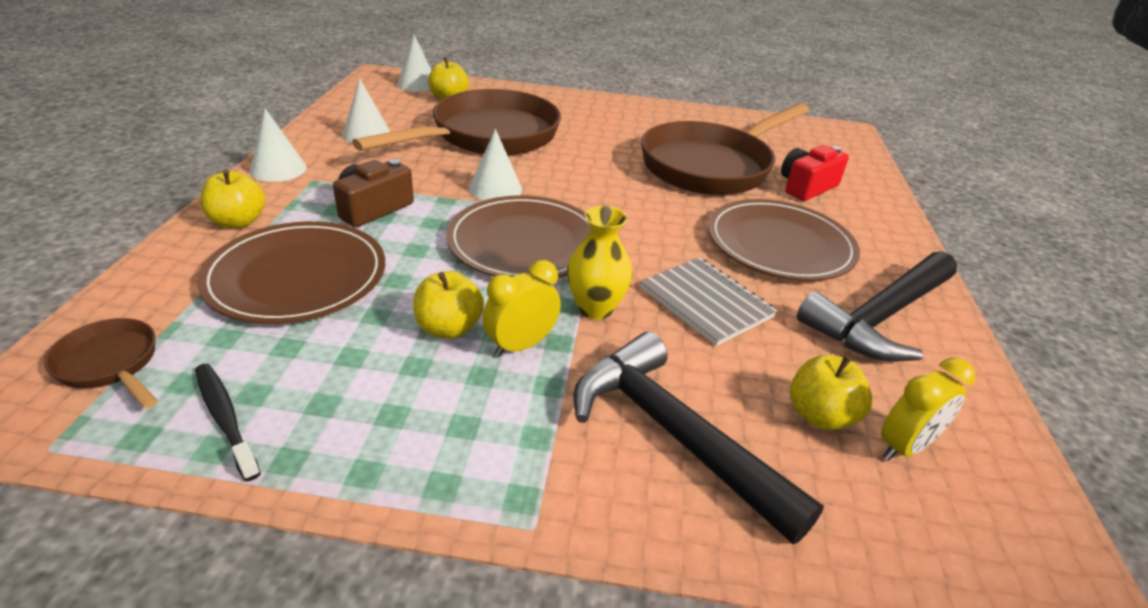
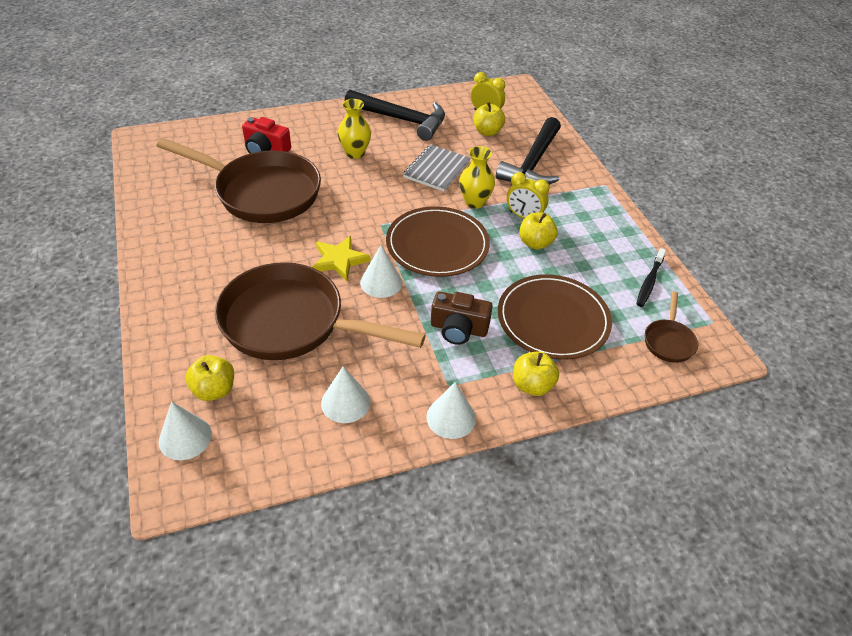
camera: 115 degrees left, 10 degrees up
brown plate [708,199,860,281] -> yellow vase [338,99,371,159]
none -> yellow star [312,236,370,281]

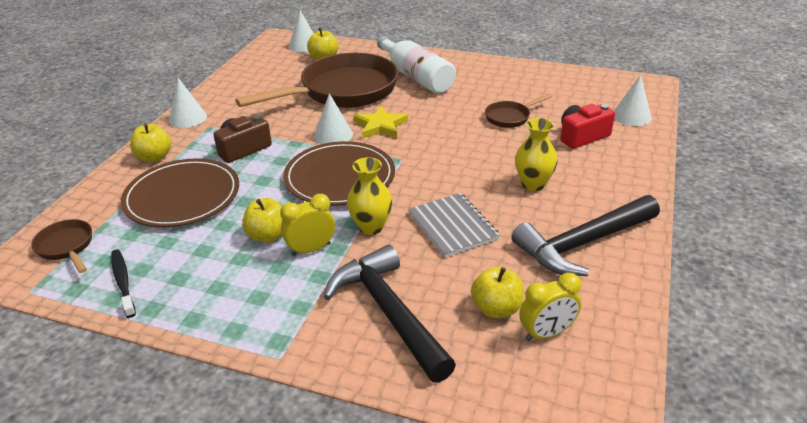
camera: 130 degrees right, 10 degrees down
brown pan [156,138,321,223] -> brown pan [485,94,553,128], size x0.43
white cone [321,366,370,423] -> white cone moved to [614,75,652,126]
none -> white bottle [377,36,456,94]

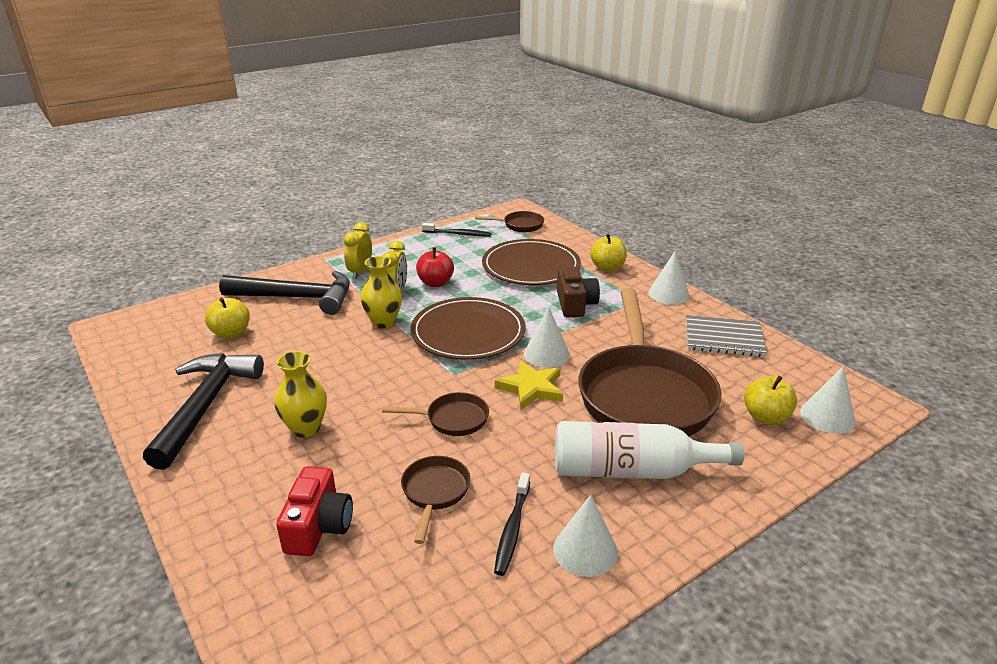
camera: 125 degrees right, 5 degrees down
yellow apple [242,198,283,243] -> red apple [416,248,454,287]
grey notebook [408,193,500,258] -> grey notebook moved to [686,315,767,357]
yellow clock [519,273,581,341] -> yellow clock moved to [344,222,372,279]
white cone [614,75,652,126] -> white cone moved to [553,495,618,577]
none -> brown pan [382,392,489,436]
none -> black toothbrush [494,472,530,576]

